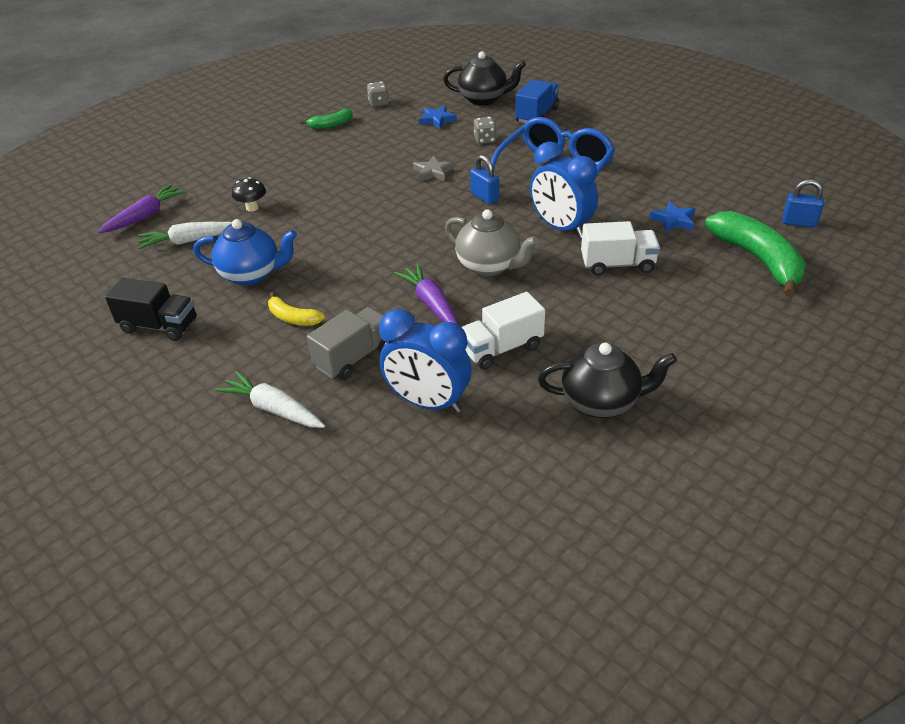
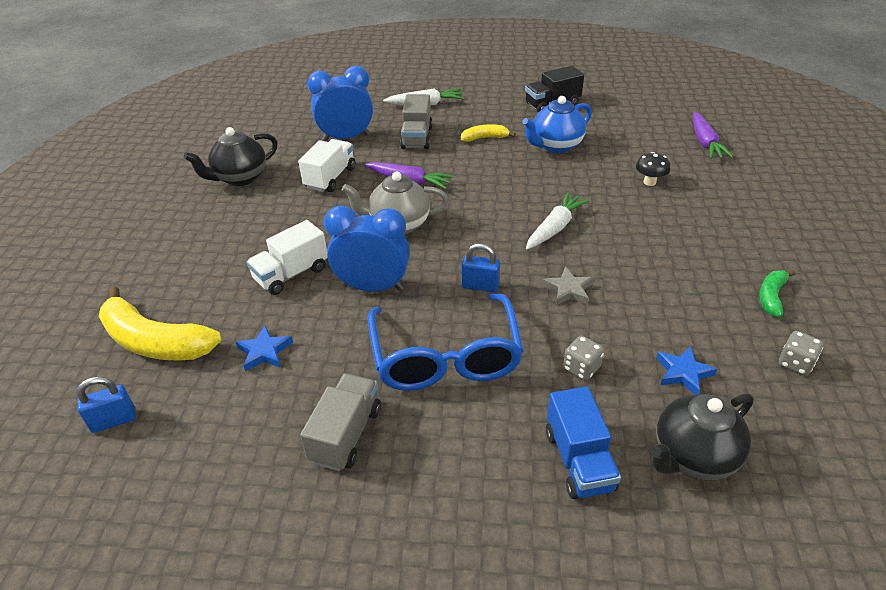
camera: 140 degrees right, 0 degrees up
white carrot [138,222,232,249] -> white carrot moved to [526,192,589,249]
green banana [705,211,806,297] -> yellow banana [99,286,222,361]
none -> grey truck [300,373,381,471]

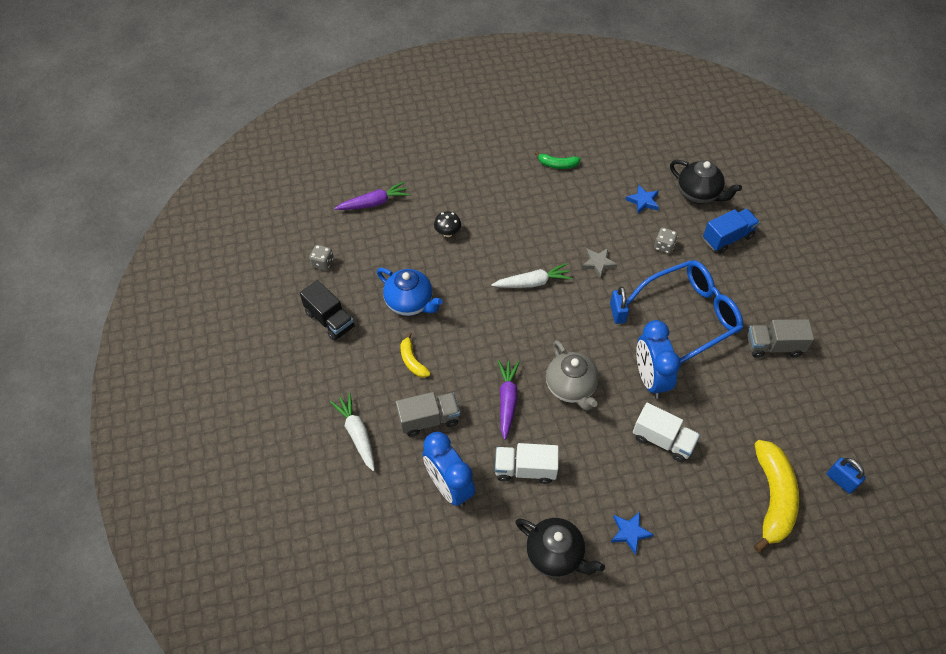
camera: 110 degrees left, 15 degrees up
blue star [236,326,293,372] -> blue star moved to [611,512,654,555]
white carrot [526,192,589,249] -> white carrot turned 150 degrees clockwise [491,263,572,288]
grey dice [779,331,823,376] -> grey dice moved to [309,245,334,271]

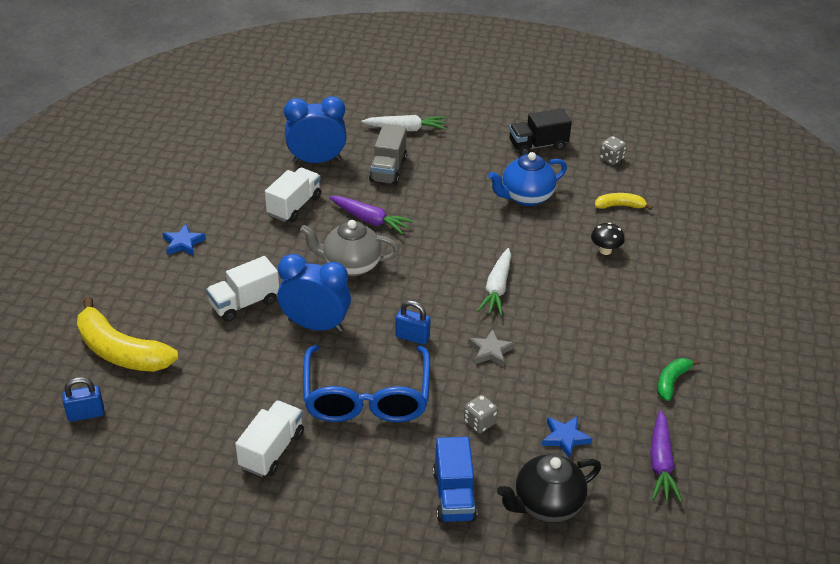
camera: 115 degrees right, 15 degrees down
purple carrot [334,182,410,210] -> purple carrot moved to [650,410,682,502]
yellow banana [400,333,431,378] -> yellow banana moved to [595,193,653,210]
black teapot [515,518,605,578] -> none
grey truck [747,319,814,358] -> white truck [235,400,304,477]

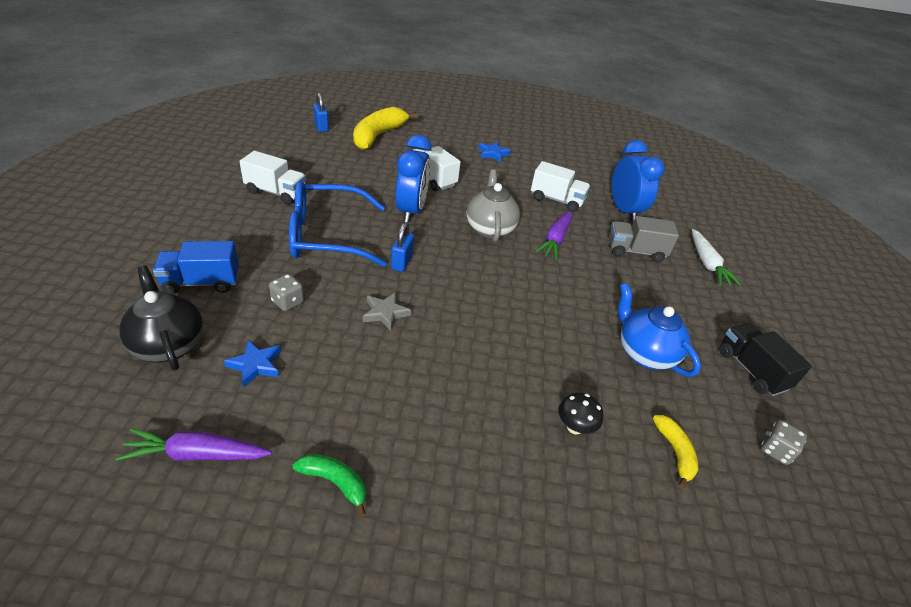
camera: 80 degrees right, 0 degrees up
white carrot [477,248,511,316] -> none

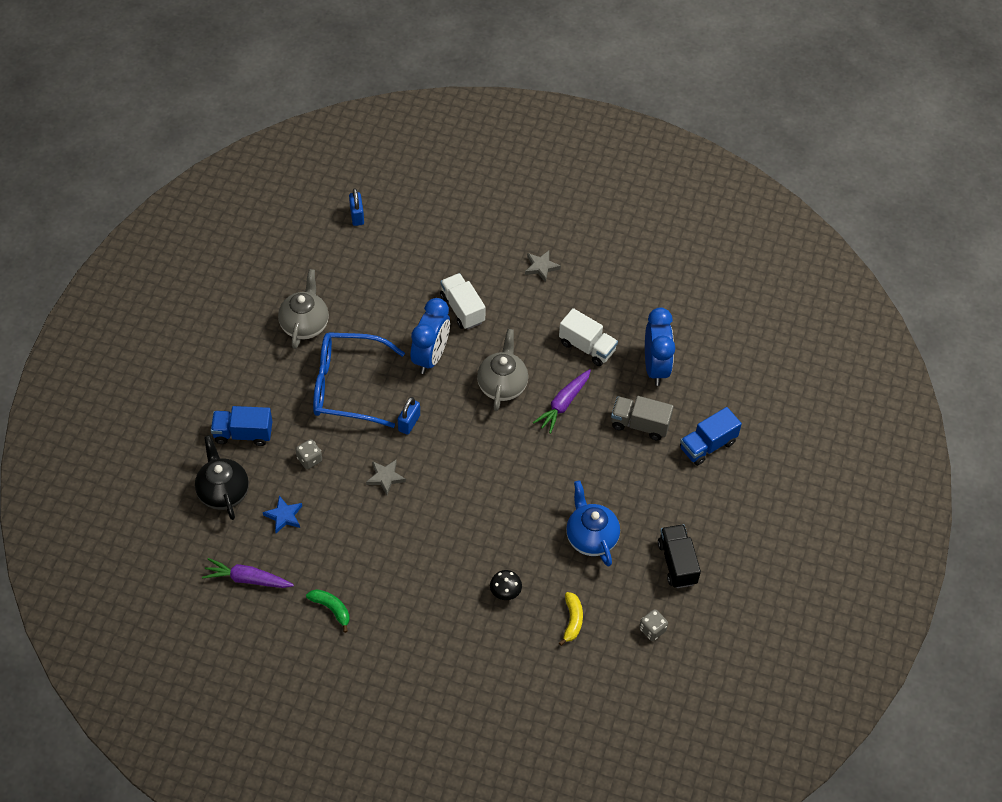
camera: 15 degrees right, 15 degrees up
white truck [239,151,306,205] -> grey teapot [278,269,329,349]
yellow banana [353,107,418,150] -> none
blue star [478,142,511,162] -> grey star [525,250,561,283]
white carrot [692,229,741,286] -> blue truck [680,407,742,466]

